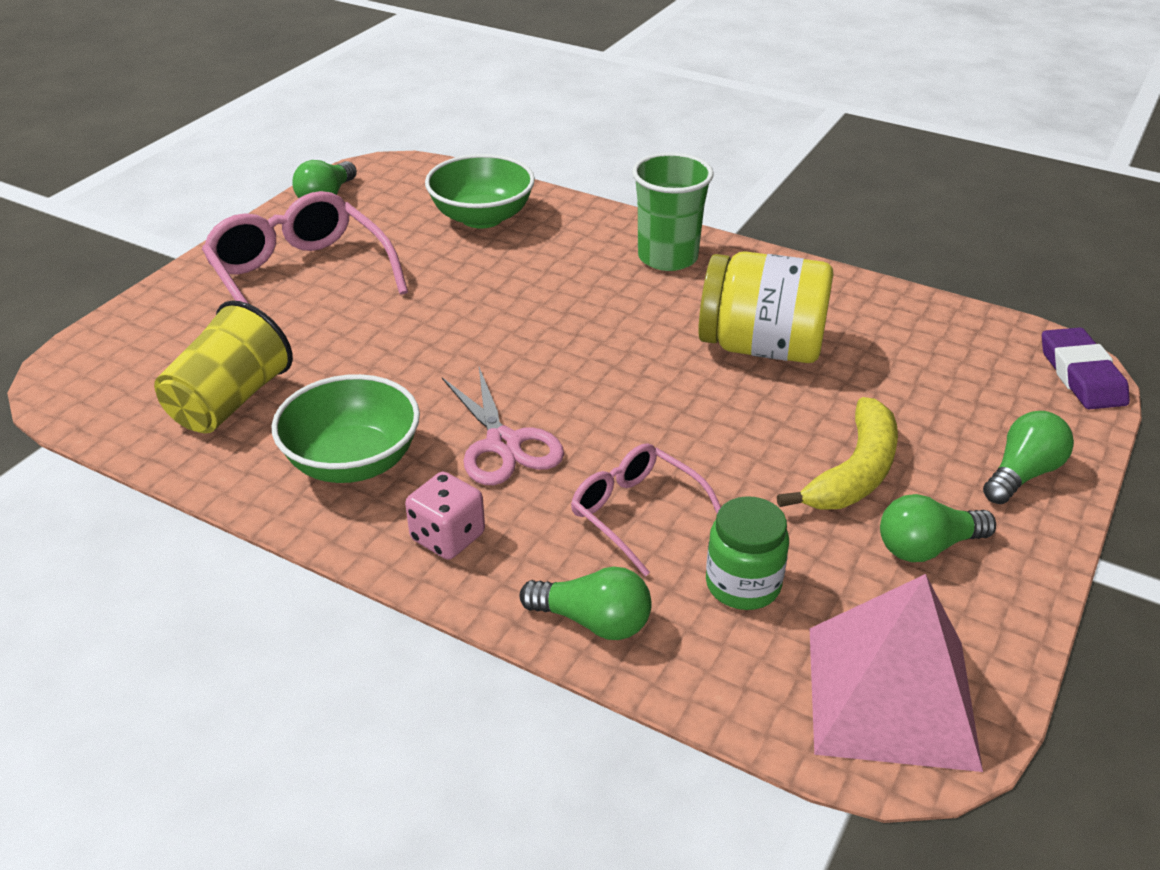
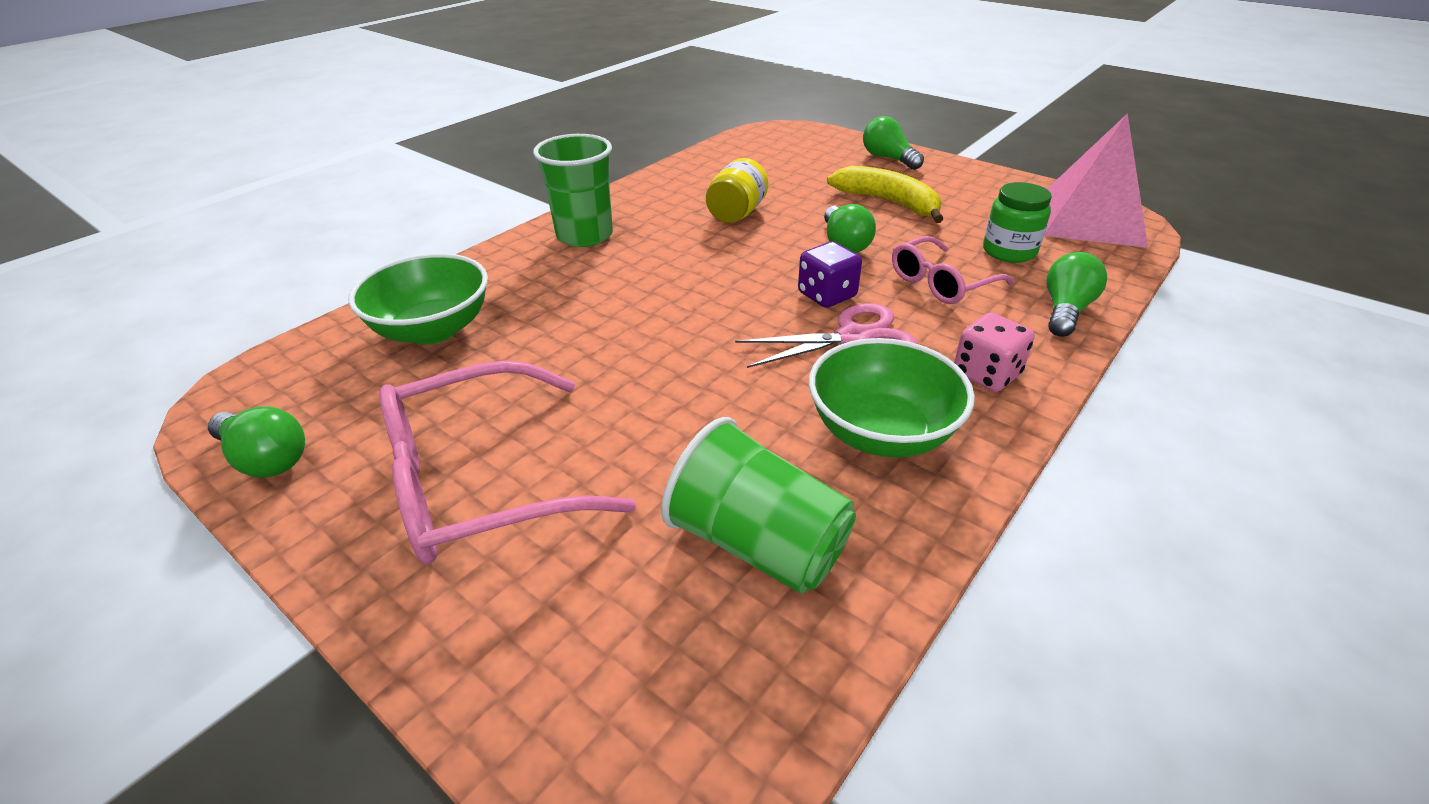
camera: 80 degrees left, 0 degrees up
yellow cup [154,300,293,433] -> green cup [661,417,856,594]
yellow jar [698,251,833,363] -> yellow jar [706,158,768,223], size x0.61
green light bulb [880,494,996,562] -> green light bulb moved to [824,204,876,253]
purple eraser [1042,327,1130,409] -> none
none -> purple dice [798,242,862,308]

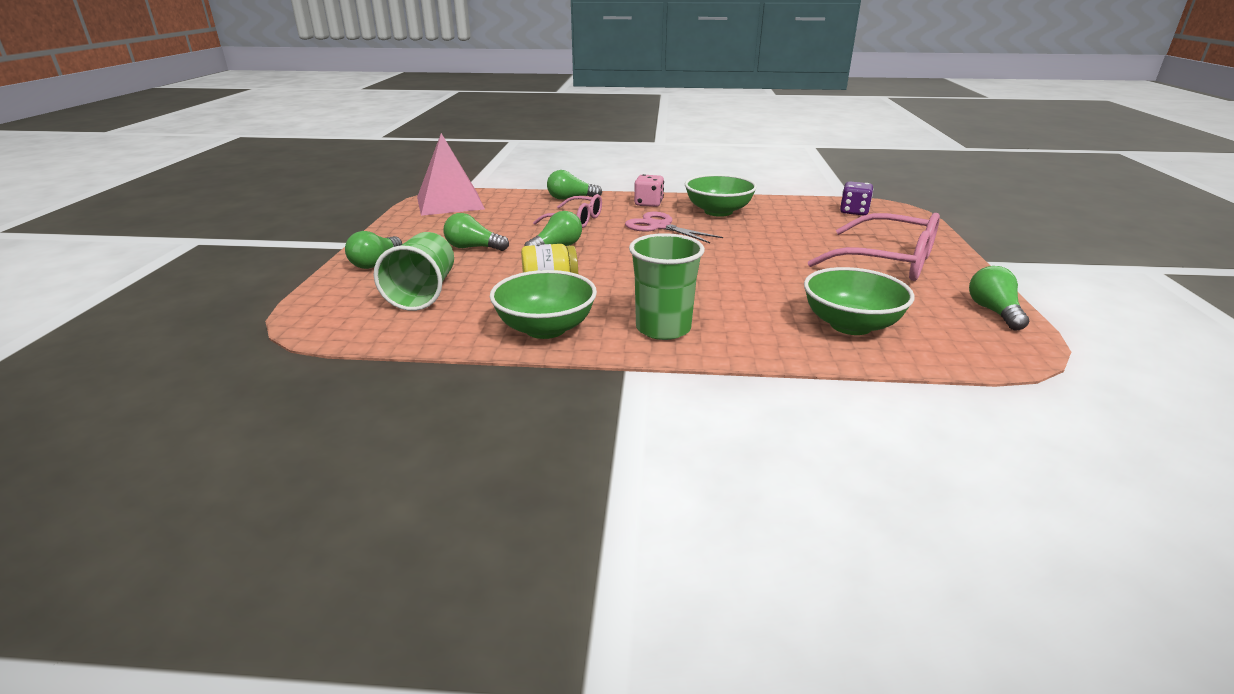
camera: 125 degrees left, 10 degrees down
green cup [661,417,856,594] -> green cup moved to [374,232,454,311]
purple dice [798,242,862,308] -> purple dice moved to [840,181,873,215]
yellow banana [827,166,943,223] -> green light bulb [443,213,509,251]
green jar [983,182,1052,263] -> none
none -> green bowl [490,270,597,339]

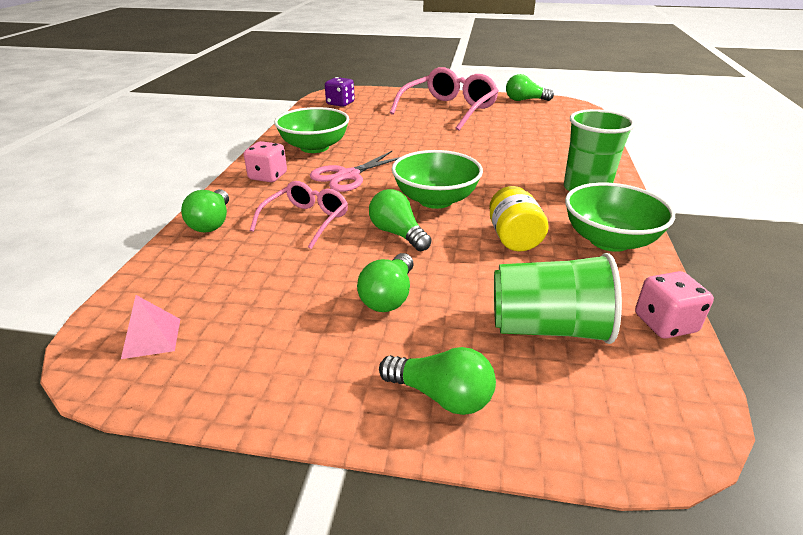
camera: 85 degrees left, 5 degrees up
pink pyramid [417,133,485,216] -> pink pyramid [121,295,180,359], size x0.42
green bowl [804,267,915,335] -> green bowl moved to [392,150,483,209]
none -> pink dice [635,271,714,339]

